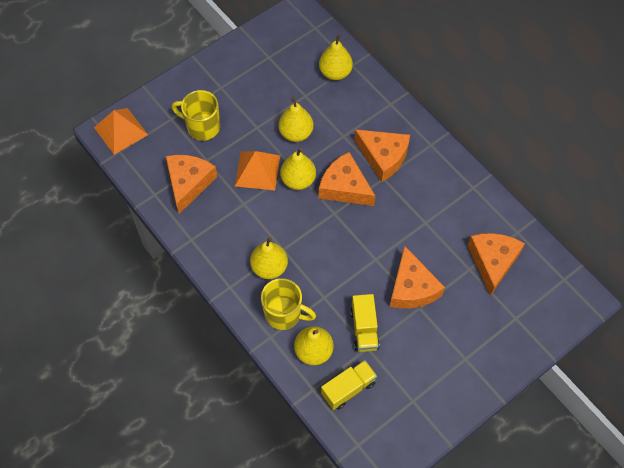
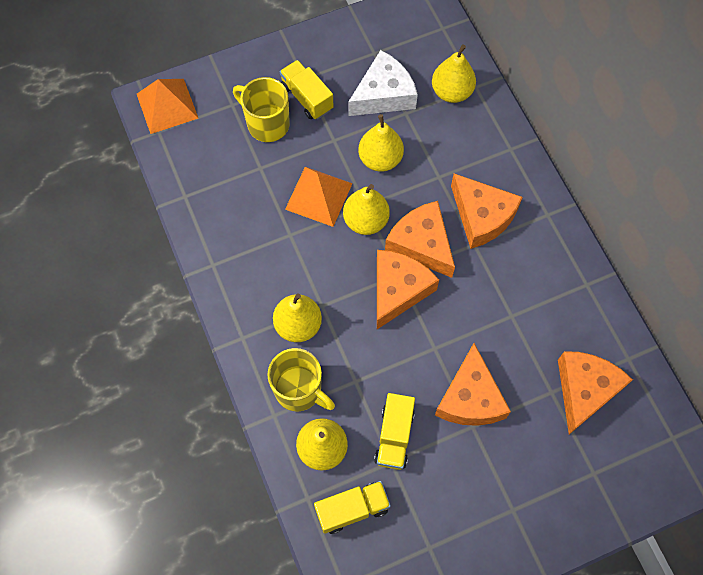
camera: 15 degrees right, 5 degrees up
orange cheese [166,155,217,214] -> orange cheese moved to [377,250,439,329]
none -> yellow truck [280,60,334,120]
none -> white cheese [348,50,418,116]

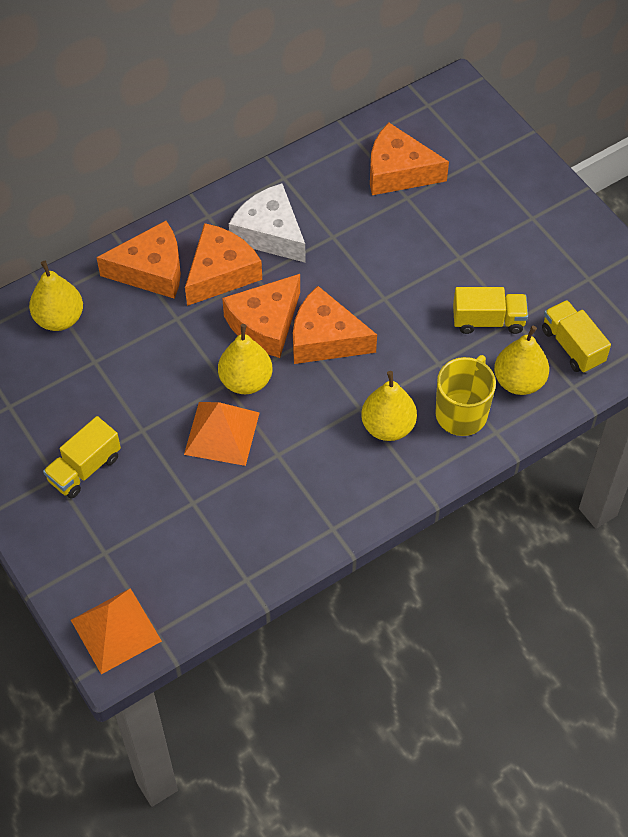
camera: 100 degrees left, 10 degrees down
yellow mug [233,77,290,142] -> none
white cheese [348,50,418,116] -> white cheese moved to [229,183,305,262]
yellow pear [358,114,404,172] -> none
orange cheese [435,343,511,426] -> orange cheese moved to [96,221,181,299]

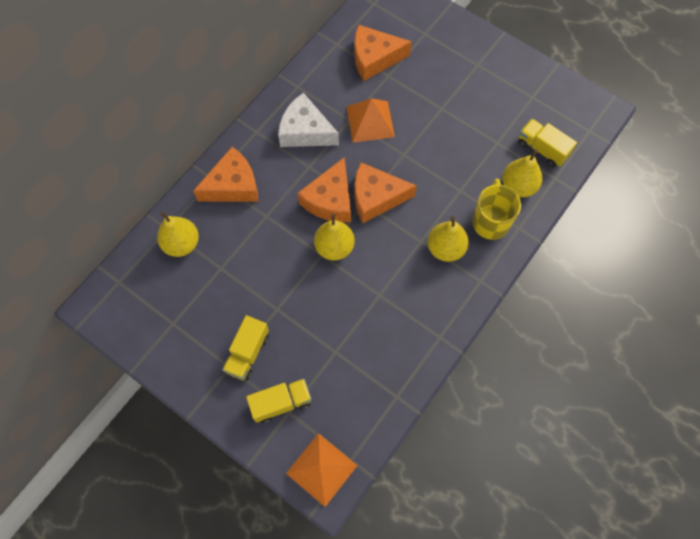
camera: 20 degrees left, 10 degrees up
orange pyramid [184,402,260,466] -> orange pyramid moved to [346,98,395,143]
orange cheese [185,223,262,306] -> none
yellow truck [453,287,528,334] -> yellow truck moved to [246,379,312,423]

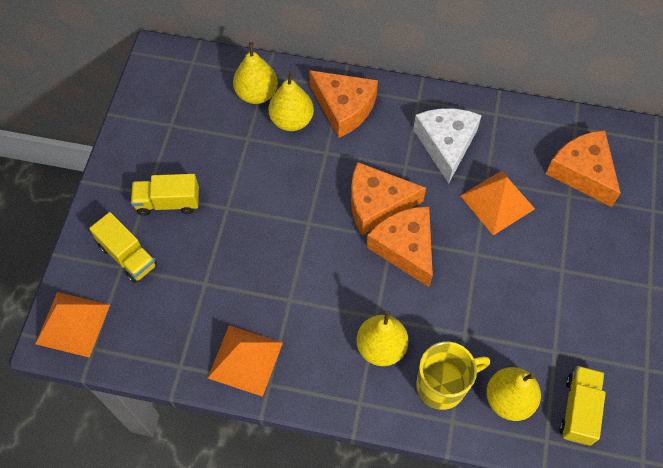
camera: 65 degrees right, 5 degrees down
yellow pear [314,214,355,260] -> yellow pear moved to [268,71,314,131]
none -> orange pyramid [208,325,283,397]

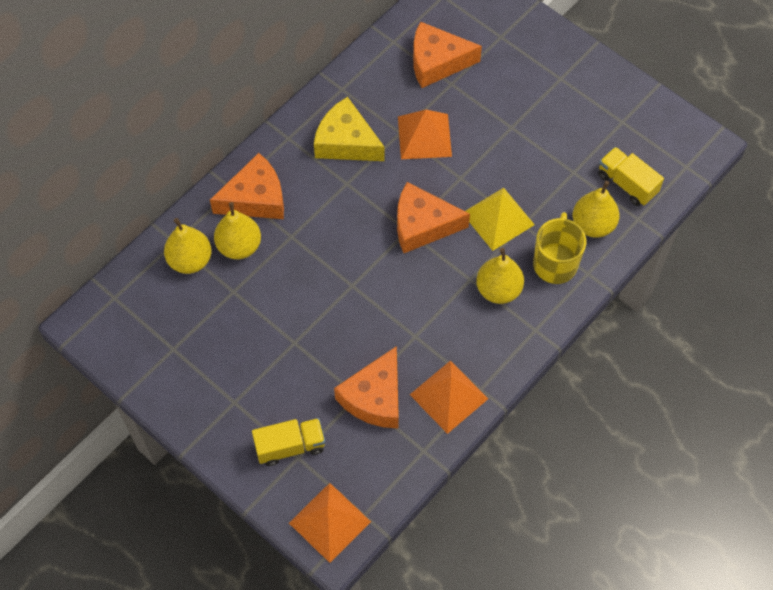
camera: 60 degrees left, 0 degrees up
yellow truck [131,174,199,216] -> none
orange cheese [351,162,426,235] -> orange cheese moved to [334,346,399,428]
white cheese [413,108,482,184] -> yellow cheese [314,97,385,161]
none -> yellow pyramid [466,188,535,251]

